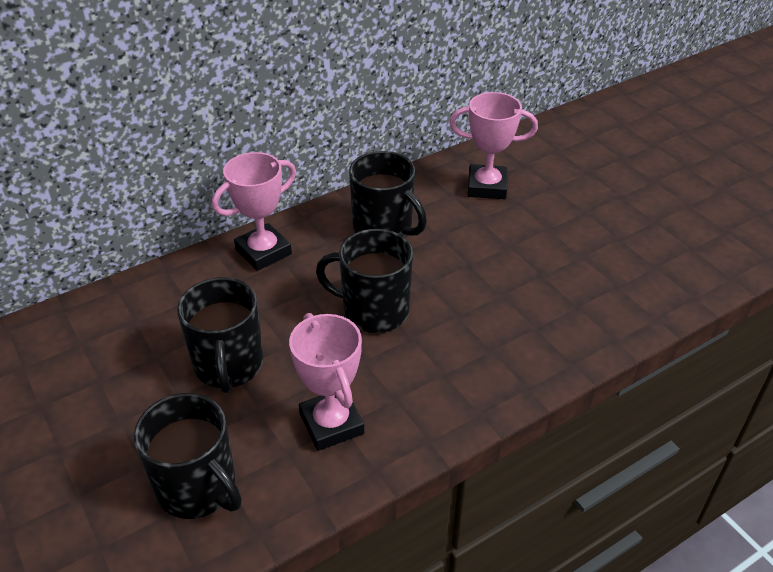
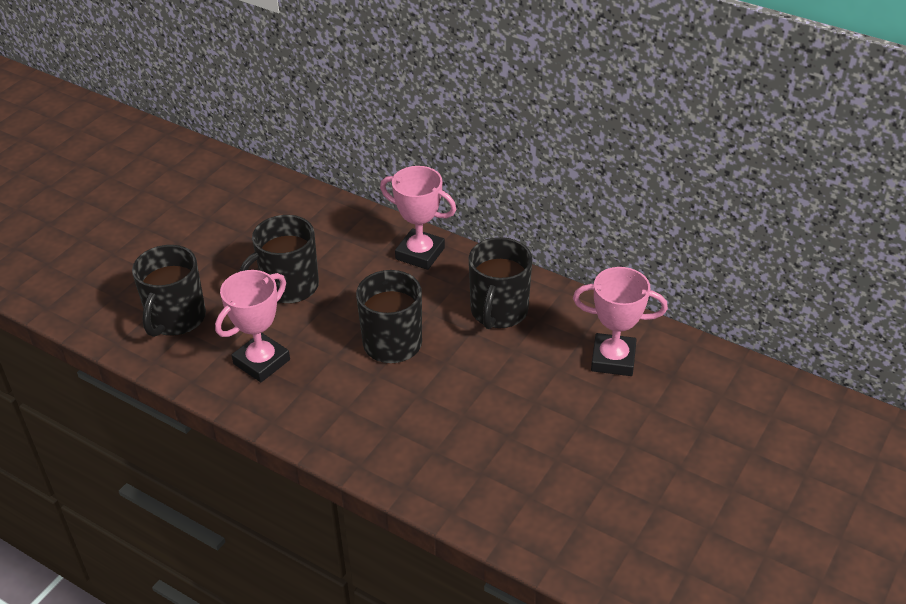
camera: 65 degrees right, 0 degrees up
pink trophy [449,92,538,199] -> pink trophy turned 60 degrees counterclockwise [573,267,668,376]

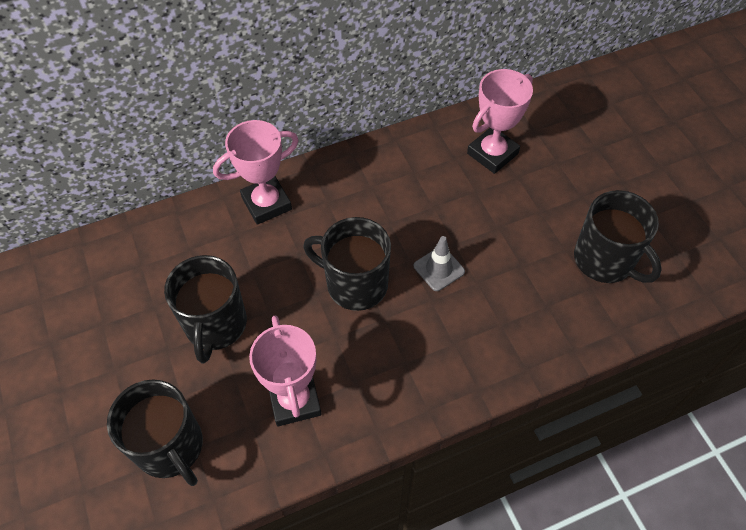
camera: 55 degrees left, 15 degrees up
black mug [469,237,532,329] -> black mug moved to [574,190,662,283]
none -> grey traffic cone [414,236,465,291]

